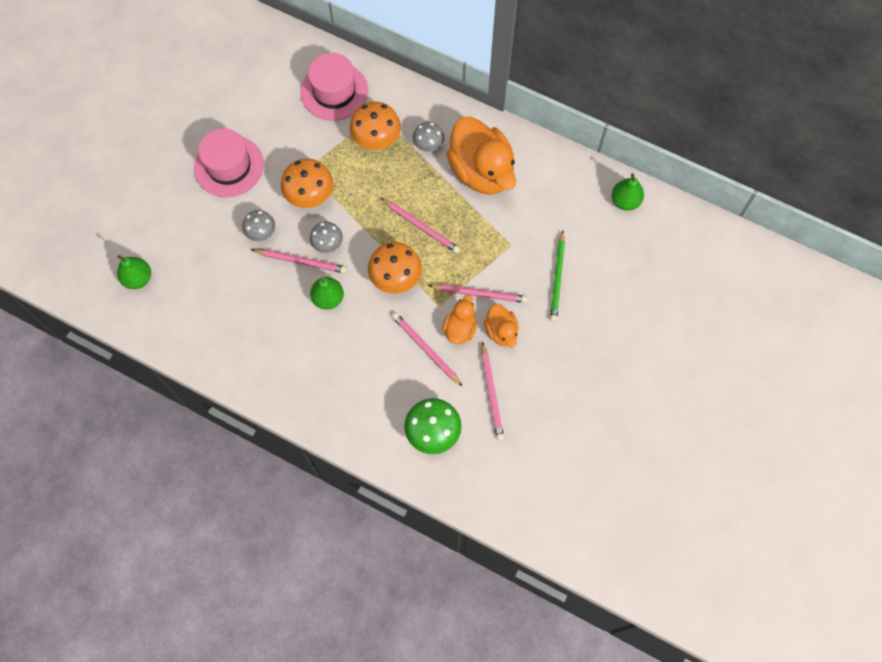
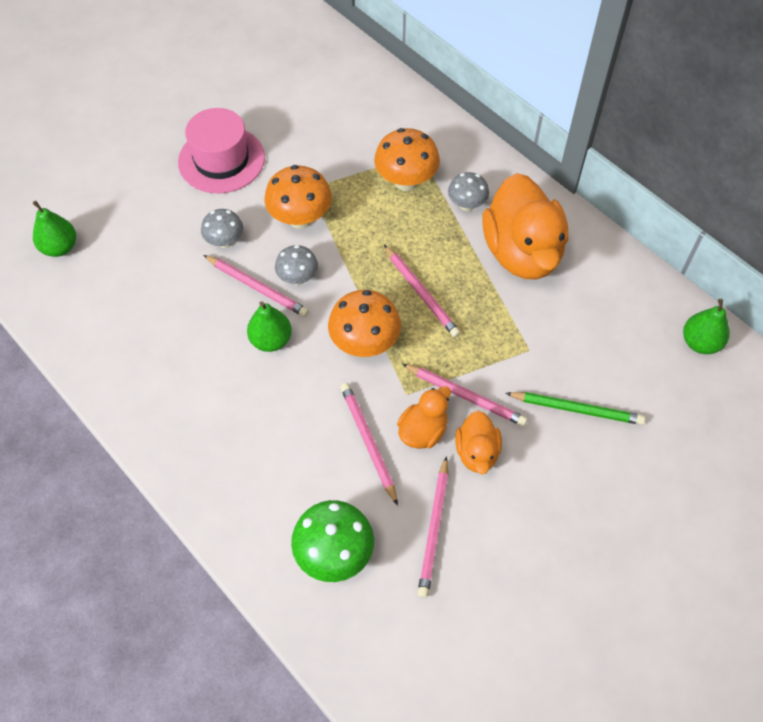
camera: 20 degrees right, 10 degrees down
pink hat [300,53,368,121] -> none
green pencil [550,230,565,322] -> green pencil turned 105 degrees counterclockwise [505,392,645,425]

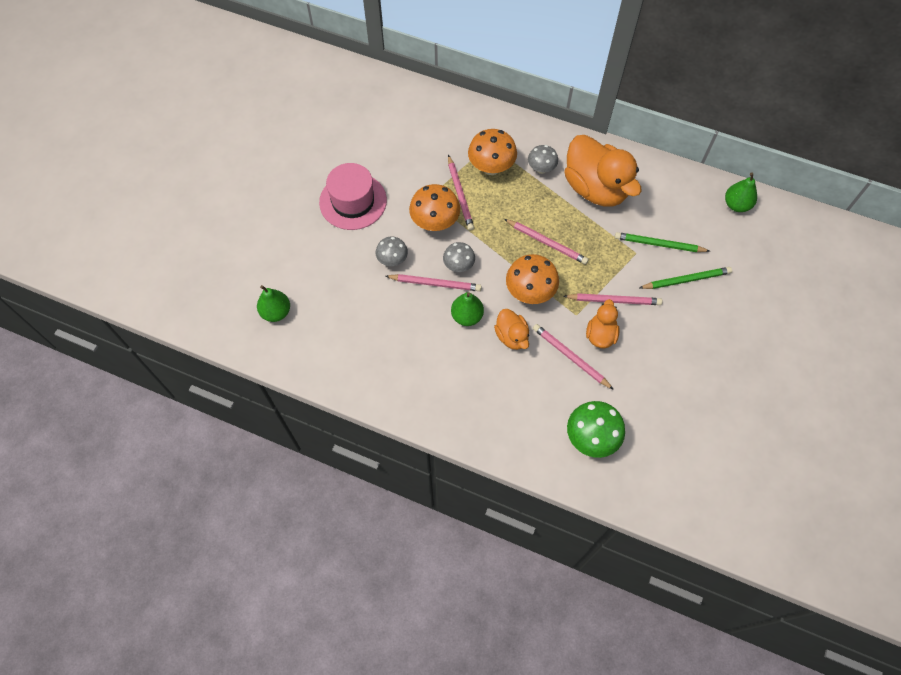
camera: 25 degrees left, 5 degrees up
pink pencil [418,456,448,598] -> pink pencil moved to [448,155,474,231]
orange duck [455,411,502,475] -> orange duck moved to [494,309,529,350]
none -> green pencil [615,232,710,252]

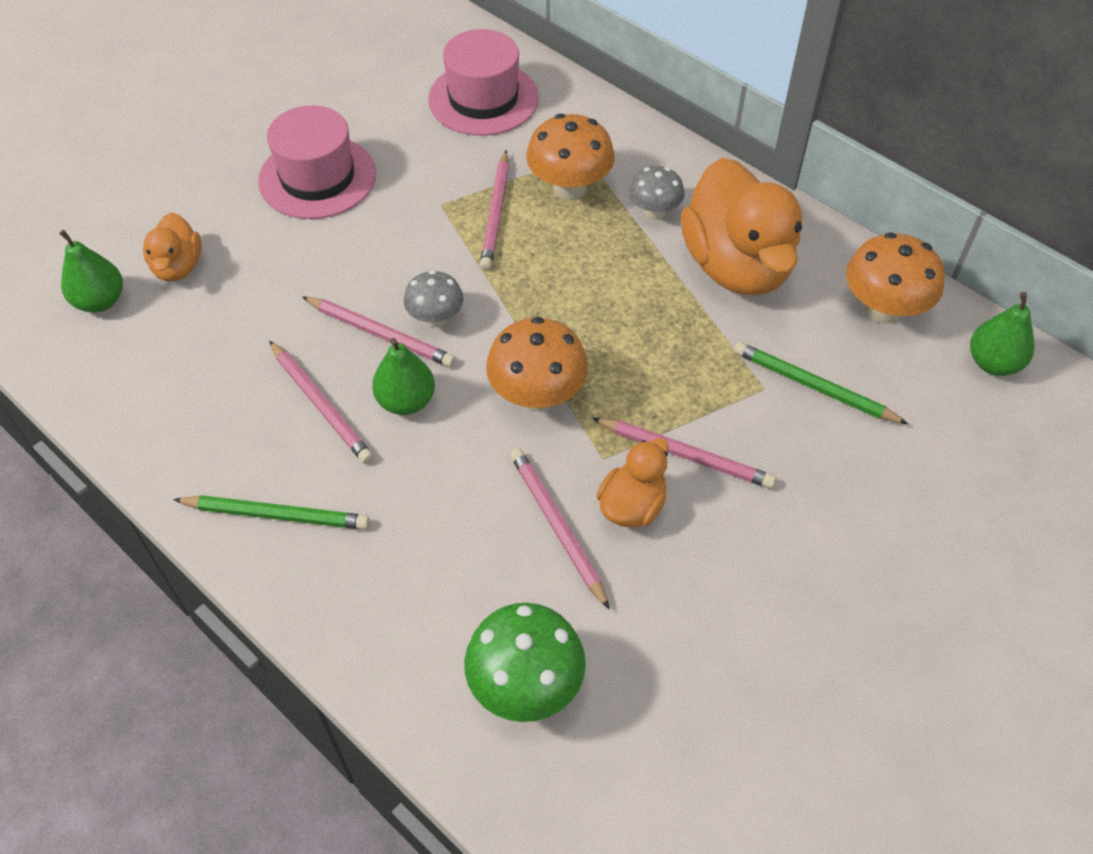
camera: 20 degrees right, 10 degrees down
grey mushroom [376,237,408,266] -> none
orange mushroom [409,184,460,231] -> orange mushroom moved to [846,232,945,324]
orange duck [494,309,529,350] -> orange duck moved to [143,212,202,281]
pink pencil [504,219,589,264] -> pink pencil moved to [269,341,374,464]
green pencil [639,267,732,289] -> green pencil moved to [173,495,370,530]
none -> pink hat [428,29,539,136]

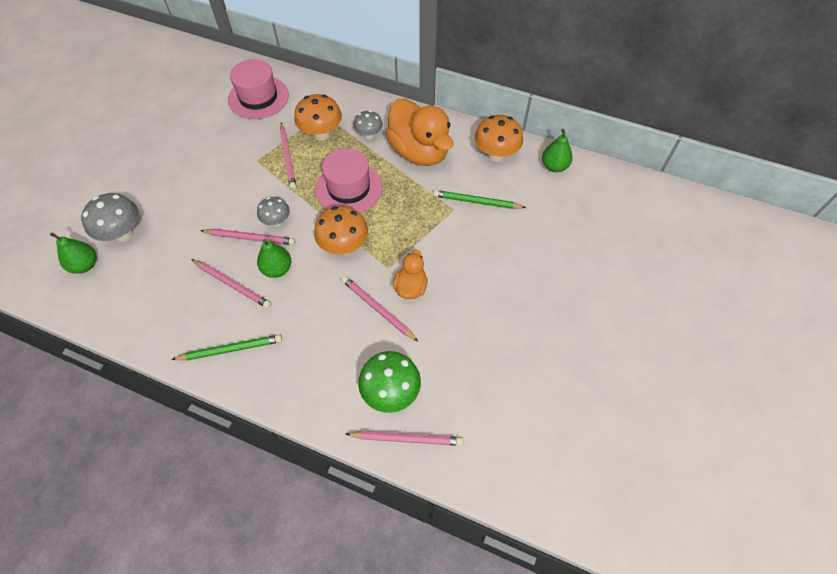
camera: 20 degrees left, 5 degrees up
orange duck [143,212,202,281] -> grey mushroom [81,193,139,242]
pink hat [258,105,376,219] -> pink hat moved to [315,148,382,213]
pink pencil [592,418,776,489] -> pink pencil moved to [346,431,463,446]

